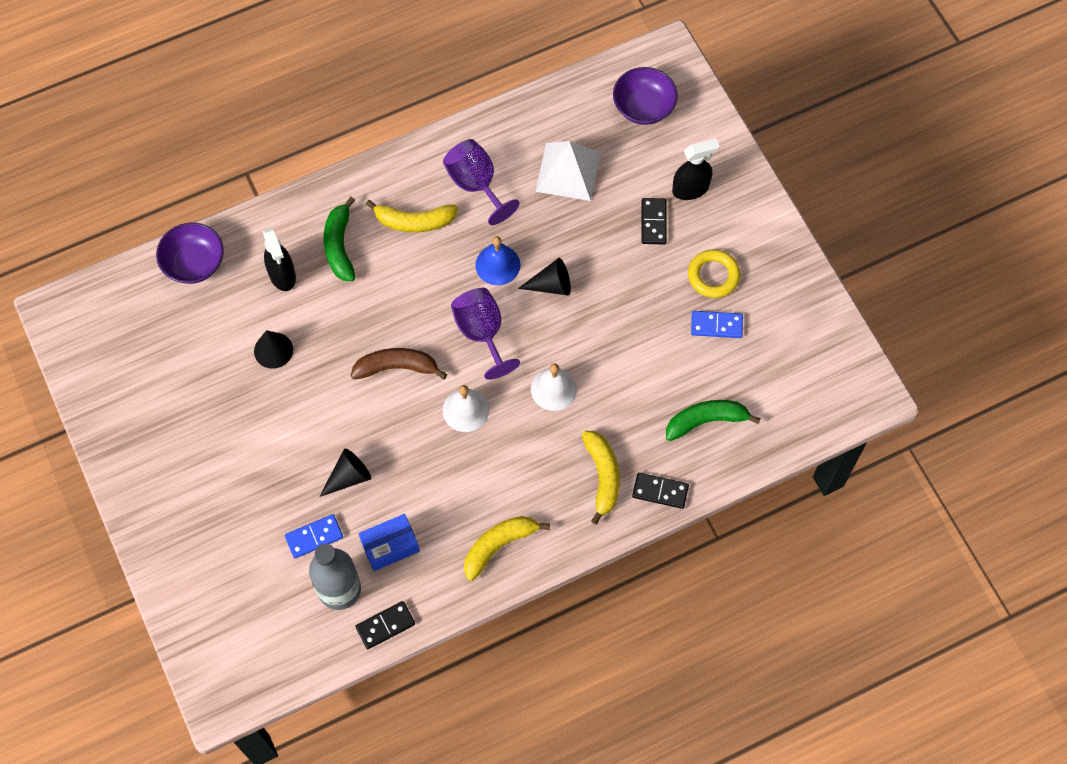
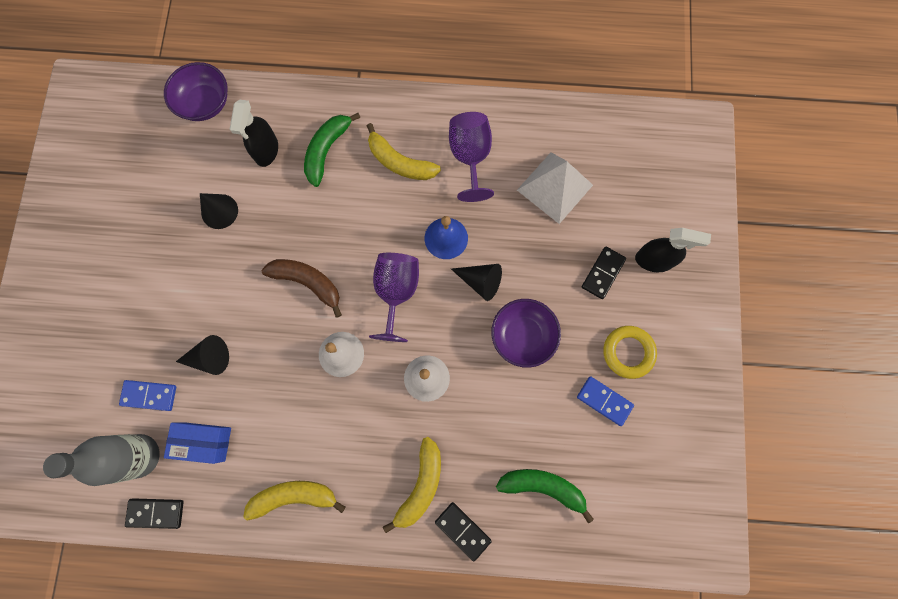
camera: 30 degrees right, 10 degrees up
purple bowl [613,67,678,125] -> purple bowl moved to [491,299,561,368]

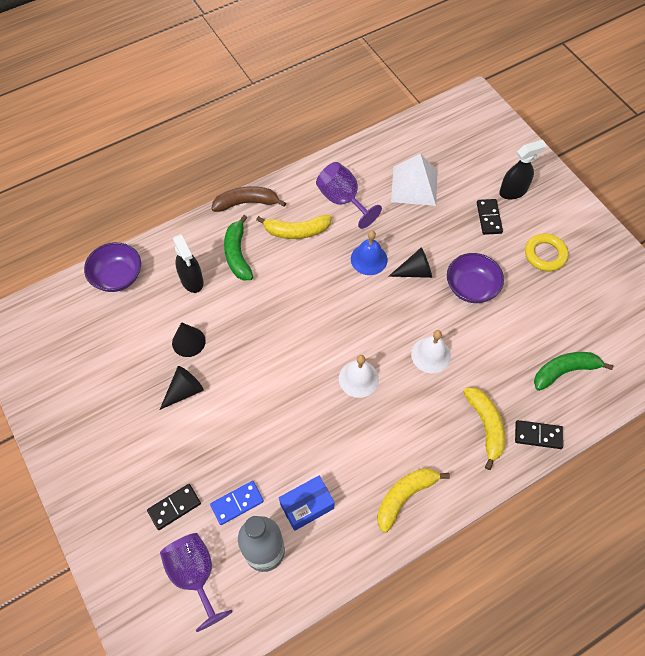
camera: 35 degrees left, 15 degrees down
black domino [125,498,184,529] -> black domino moved to [147,484,201,530]
black cone [176,335,229,375] -> black cone moved to [160,366,203,410]
brown banana [262,259,342,318] -> brown banana moved to [211,186,286,212]
purple goblet [369,253,419,342] -> purple goblet moved to [160,533,233,632]
blue domino [577,376,634,426] -> none

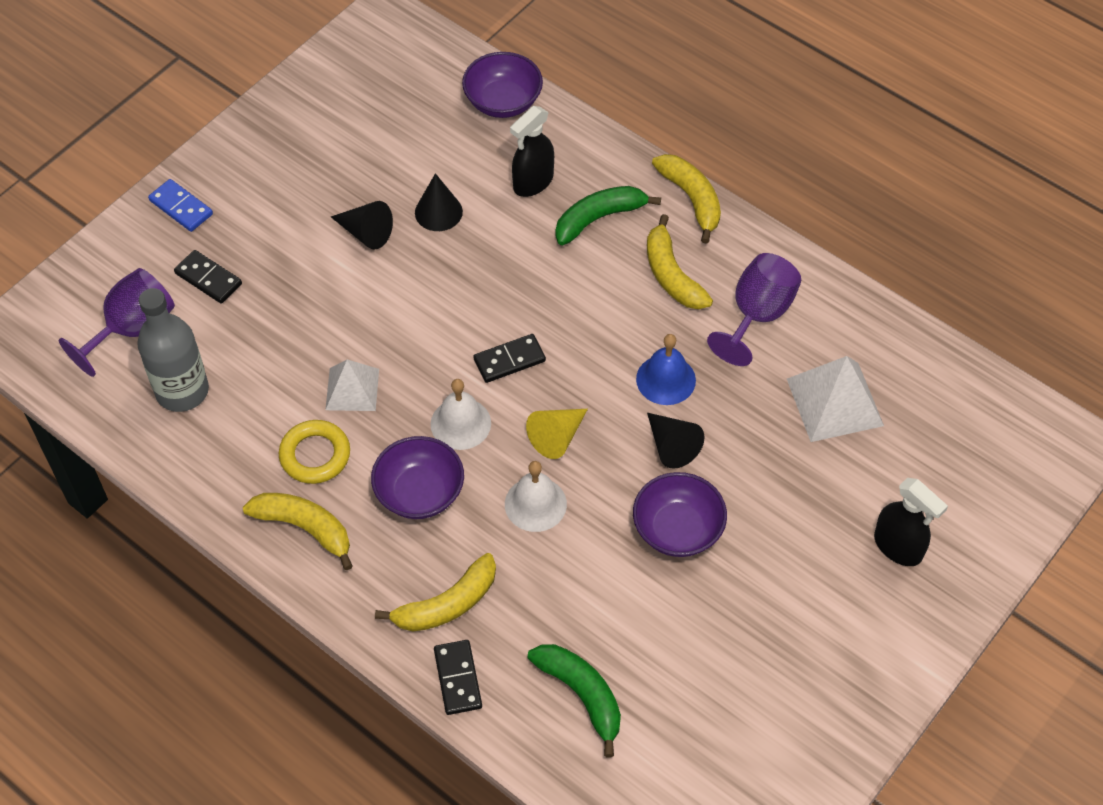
camera: 70 degrees right, 5 degrees down
blue domino [210,481,264,525] -> blue domino moved to [148,179,213,232]
brown banana [211,186,286,212] -> yellow banana [652,154,721,244]
blue box [279,476,335,531] -> none
black domino [477,199,503,235] -> black domino moved to [473,334,546,383]
yellow ring [525,234,568,271] -> yellow ring moved to [279,420,350,484]
none -> white pyramid [325,359,379,411]
none -> purple bowl [371,436,464,519]
none -> yellow cone [526,409,588,459]

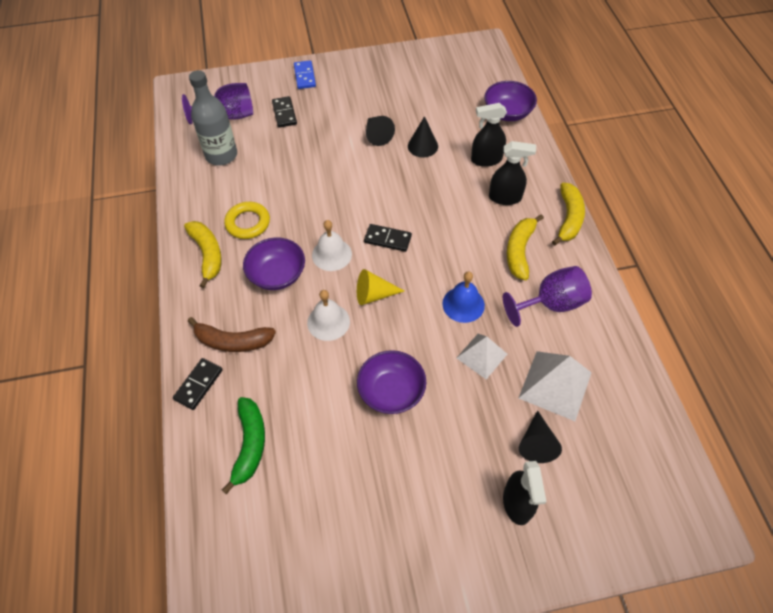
camera: 40 degrees right, 0 degrees up
white pyramid [325,359,379,411] -> white pyramid moved to [457,334,507,379]
yellow banana [375,553,496,631] -> brown banana [188,317,276,352]
green banana [555,186,661,245] -> black spray bottle [489,141,536,205]
black cone [647,413,705,469] -> black cone moved to [519,410,562,463]

